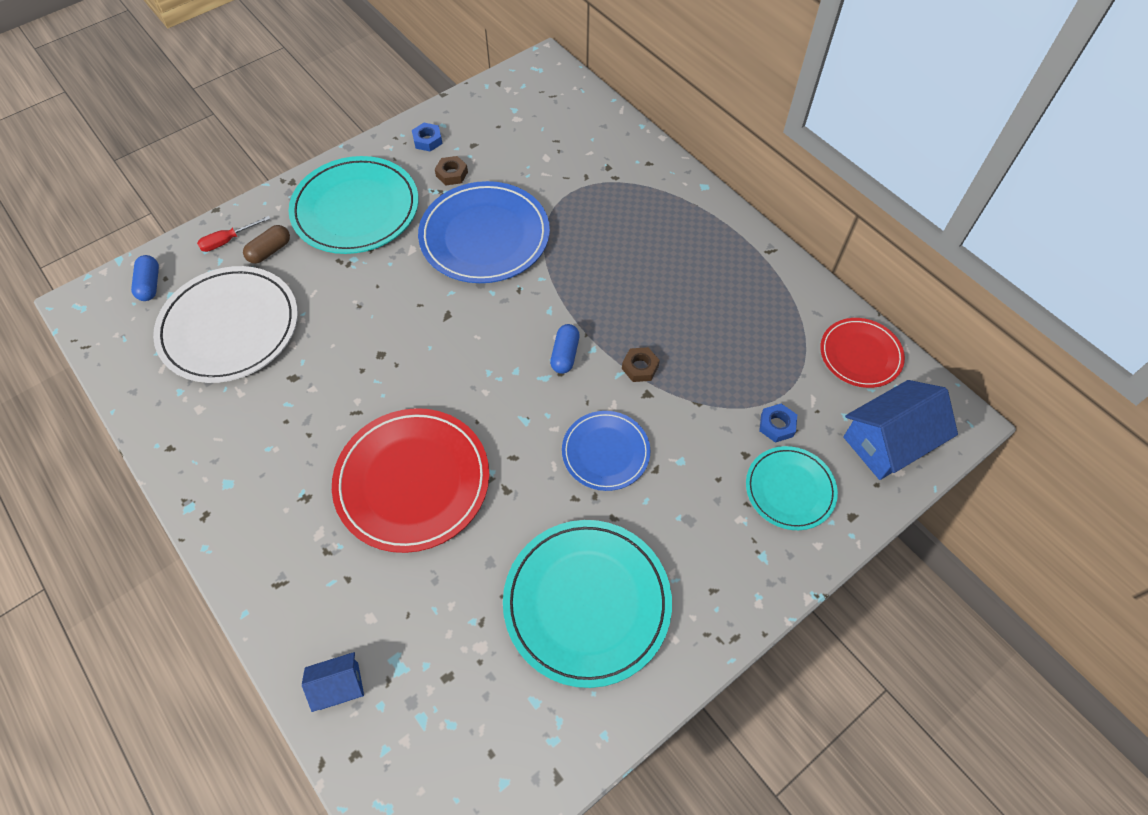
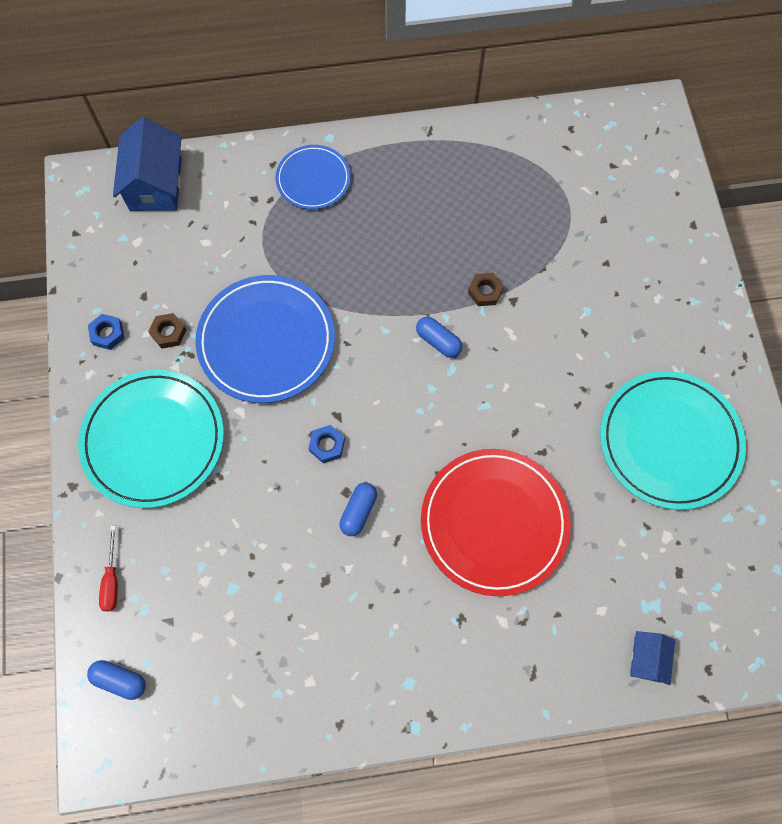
camera: 60 degrees left, 10 degrees up
white plate [153,266,298,383] -> none
brown capsule [243,225,290,264] -> none
blue plate [562,411,650,491] -> blue plate moved to [276,145,351,209]
turquoise plate [746,446,838,530] -> none
blue nut [759,404,797,443] -> blue nut moved to [308,425,345,463]
red plate [820,318,905,388] -> none
blue house [843,380,958,480] -> blue house moved to [113,117,181,211]
none -> blue capsule [339,483,377,536]

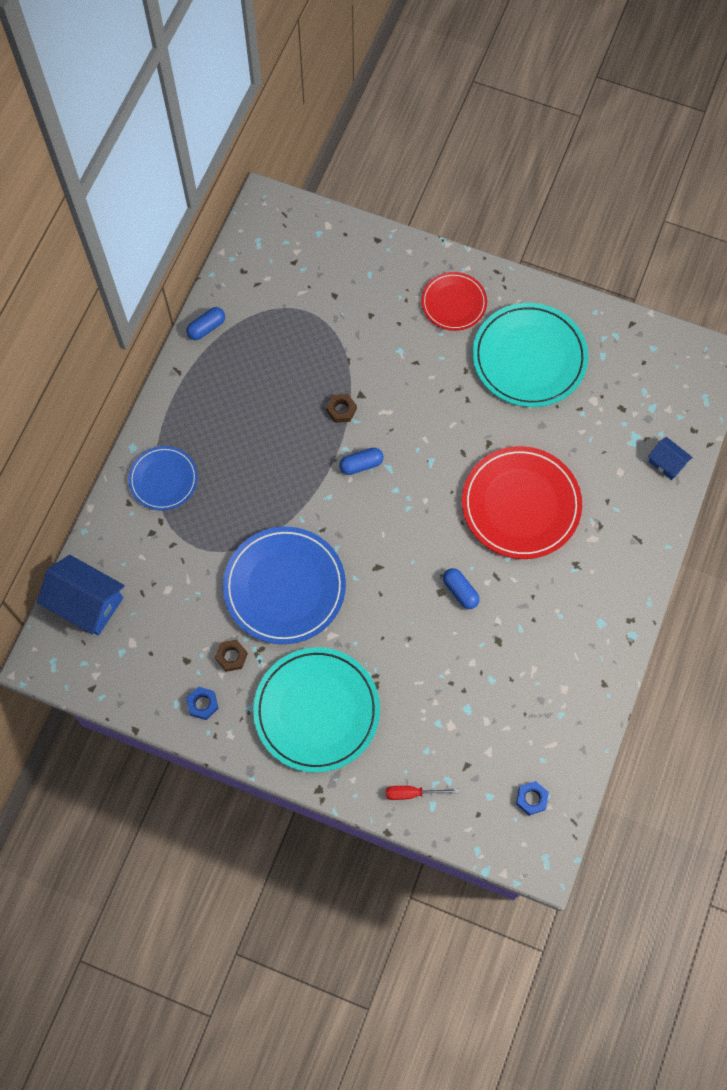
camera: 60 degrees left, 0 degrees up
blue capsule [87,660,146,700] -> blue capsule moved to [186,307,225,340]
red screwdriver [99,526,118,611] -> red screwdriver turned 150 degrees clockwise [386,786,458,800]
blue nut [308,425,345,463] -> blue nut moved to [516,781,549,816]
none -> red plate [421,272,487,331]

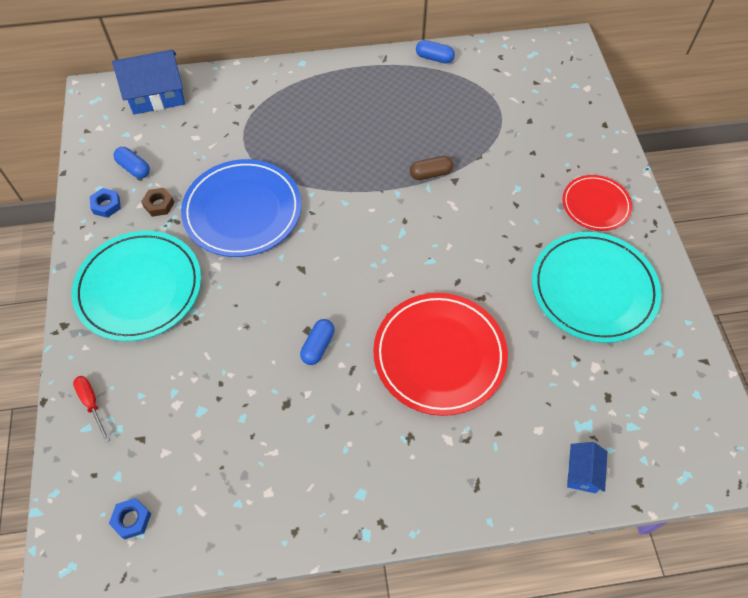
camera: 60 degrees right, 10 degrees down
blue house [37,555,125,635] -> blue house turned 75 degrees clockwise [112,50,185,114]
blue plate [128,446,198,511] -> none
brown nut [326,394,357,423] -> brown capsule [410,156,453,180]
blue capsule [339,448,384,475] -> blue capsule moved to [113,147,150,179]

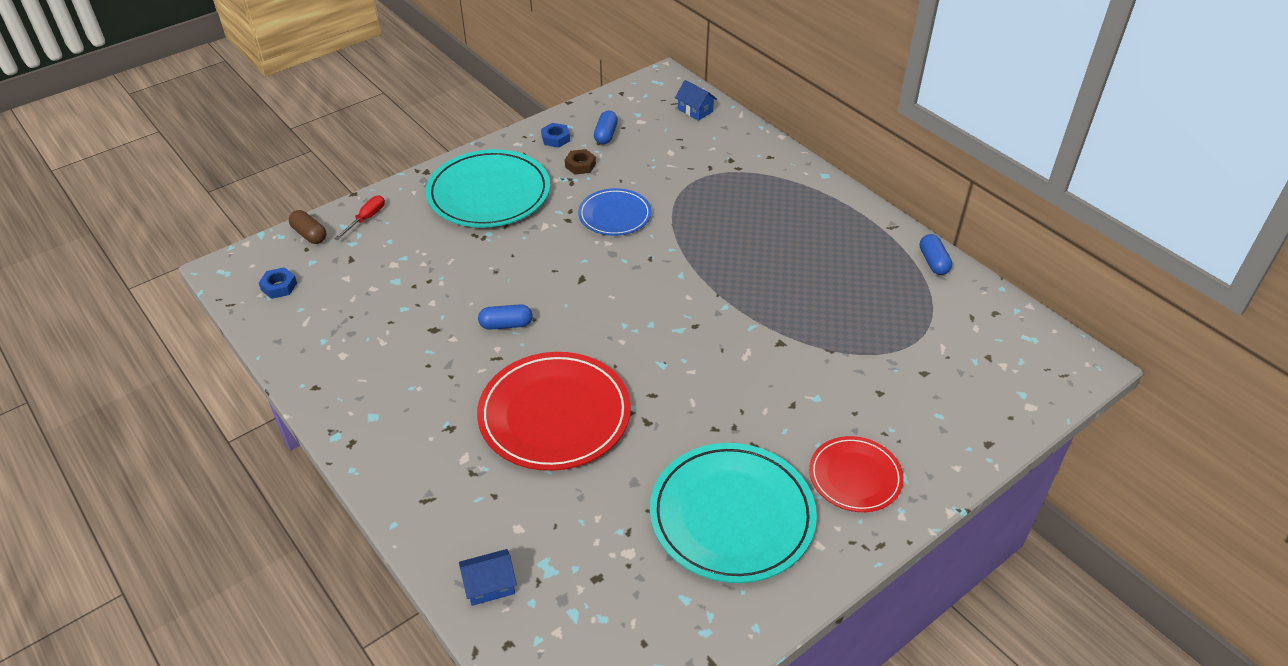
camera: 60 degrees right, 15 degrees down
blue house [112,50,185,114] -> blue house [675,80,717,121], size x0.53
blue plate [181,159,301,257] -> blue plate [578,188,652,236], size x0.58
brown capsule [410,156,453,180] -> brown capsule moved to [289,210,327,244]

